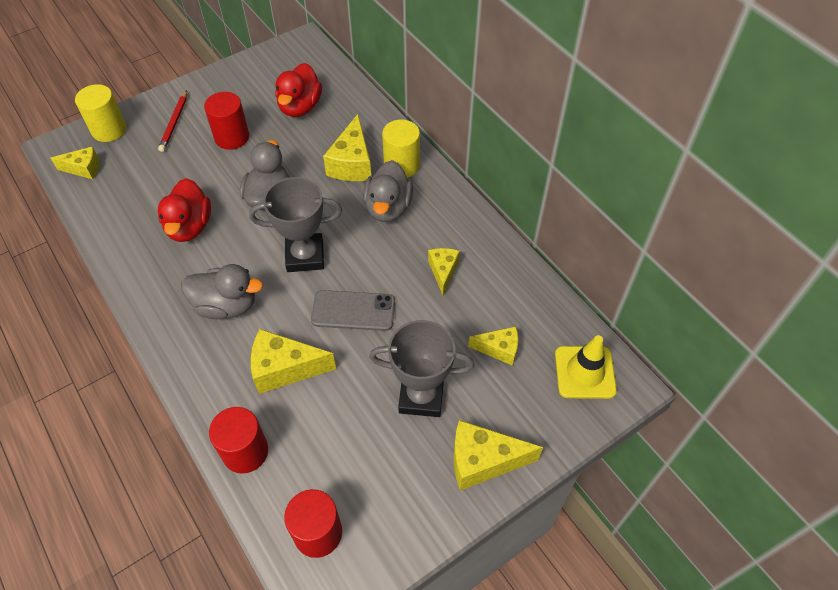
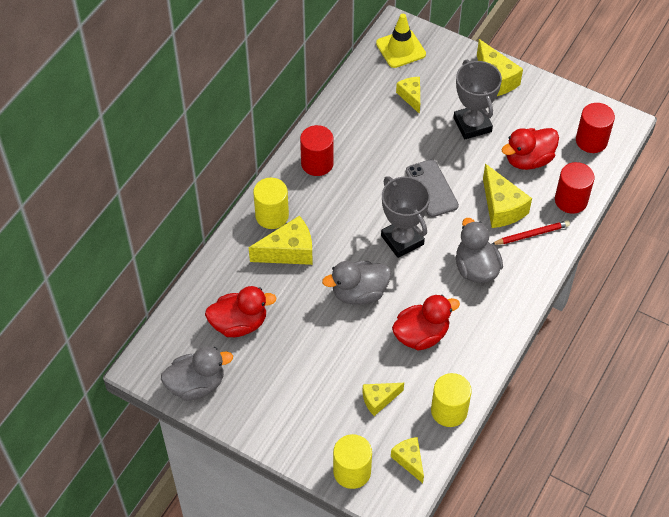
camera: 115 degrees left, 0 degrees up
red pencil [158,90,187,152] -> red pencil moved to [491,220,570,245]
red cylinder [204,92,249,150] -> red cylinder moved to [300,125,334,176]
grey duck [363,160,413,222] -> grey duck moved to [161,346,233,401]
yellow cheese [428,248,460,295] -> yellow cheese moved to [362,383,404,416]
none -> yellow cylinder [431,373,472,427]
none -> red duck [501,128,559,170]

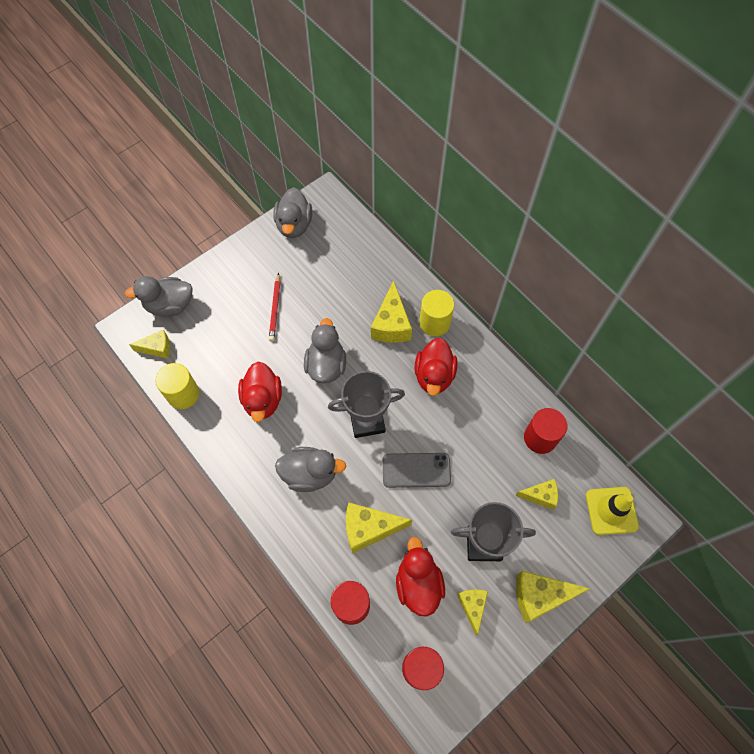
camera: 110 degrees right, 10 degrees up
red duck [205,286,277,337] -> red duck moved to [414,338,457,396]
red cylinder [300,125,334,176] -> red cylinder moved to [524,408,568,454]
yellow cylinder [333,434,372,489] -> grey duck [125,276,192,317]
yellow cheese [362,383,404,416] -> yellow cheese moved to [457,590,488,635]
red pencil [491,220,570,245] -> red pencil moved to [269,273,280,341]

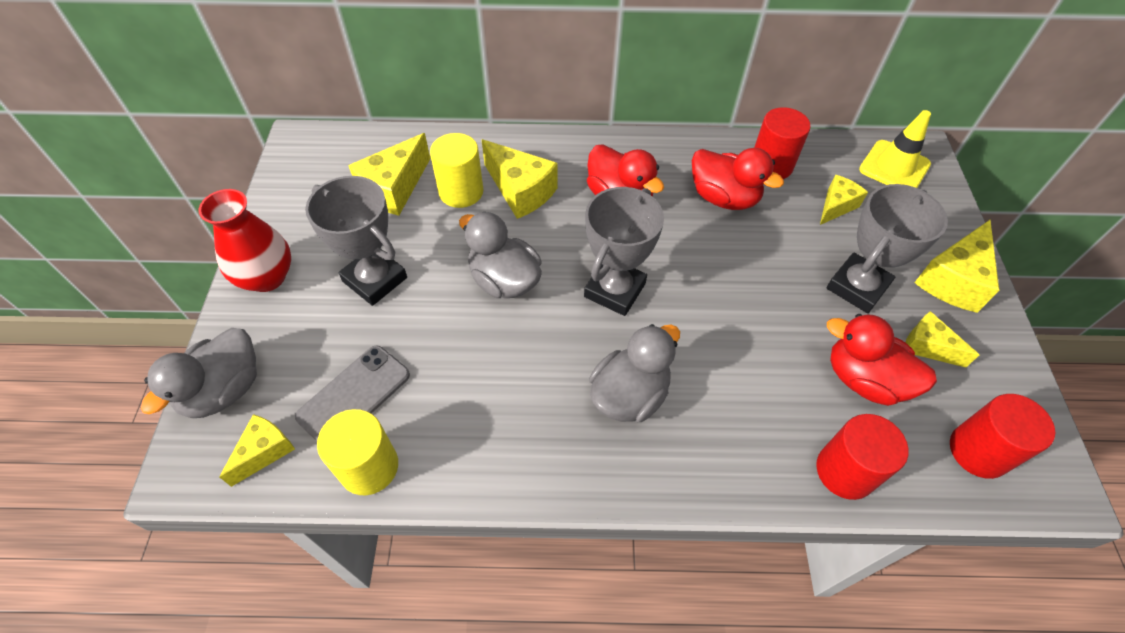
camera: 50 degrees left, 10 degrees down
red duck [238,362,282,422] -> red duck moved to [692,148,784,210]
red pencil [269,273,280,341] -> grey trophy [305,176,407,306]
grey duck [273,187,312,238] -> none
yellow cheese [346,502,412,553] -> yellow cheese moved to [348,133,430,216]
grey phone [383,453,451,488] -> grey phone moved to [295,346,410,441]
yellow cylinder [419,290,454,336] -> yellow cylinder moved to [430,133,484,208]
none -> red vase [199,189,291,292]

